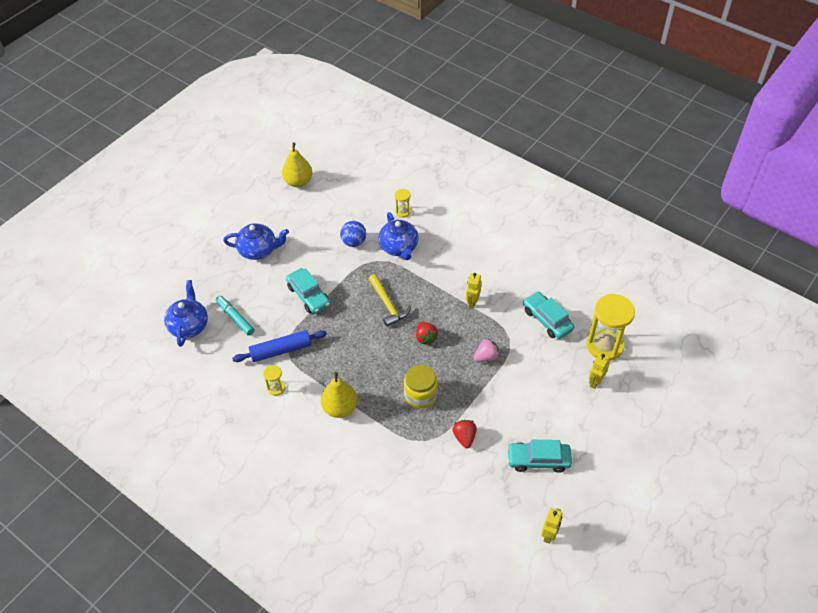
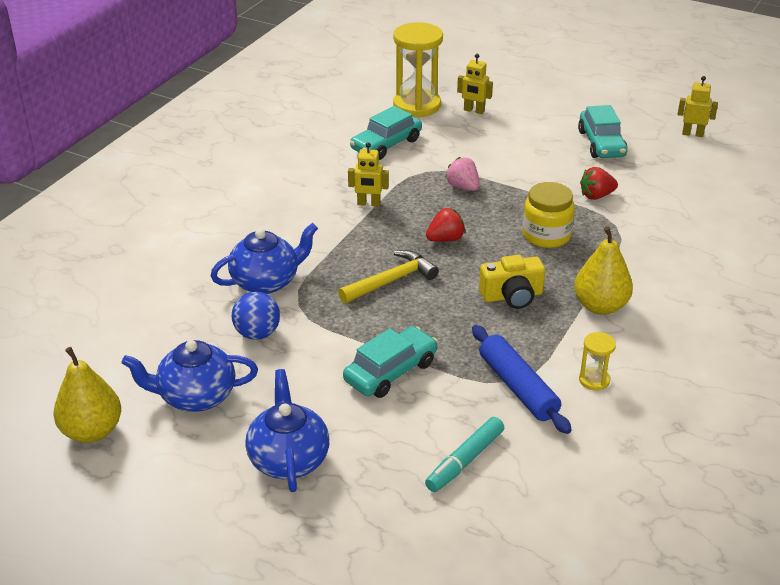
camera: 100 degrees left, 15 degrees down
blue teapot [164,280,208,347] -> blue teapot moved to [121,340,258,412]
yellow hourglass [395,189,411,218] -> none
none -> yellow camera [479,255,545,309]

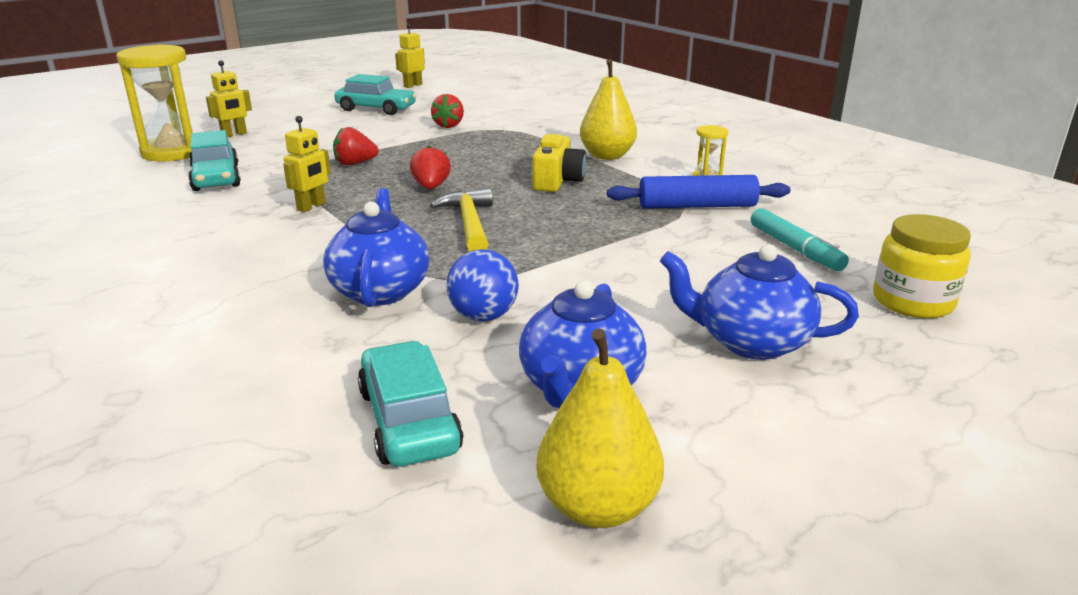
camera: 65 degrees left, 10 degrees down
turquoise car [343,326,438,398] -> turquoise car moved to [358,341,463,466]
pink strawberry [445,157,480,191] -> red strawberry [333,127,379,165]
yellow jar [523,182,575,248] -> yellow jar moved to [873,214,971,318]

